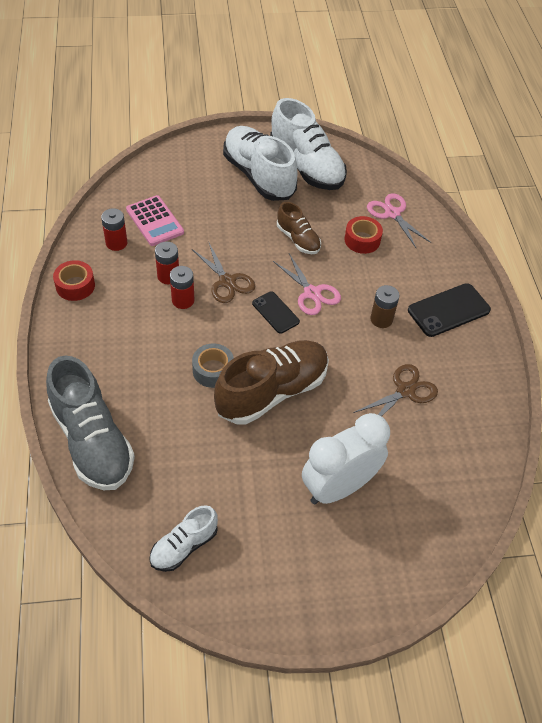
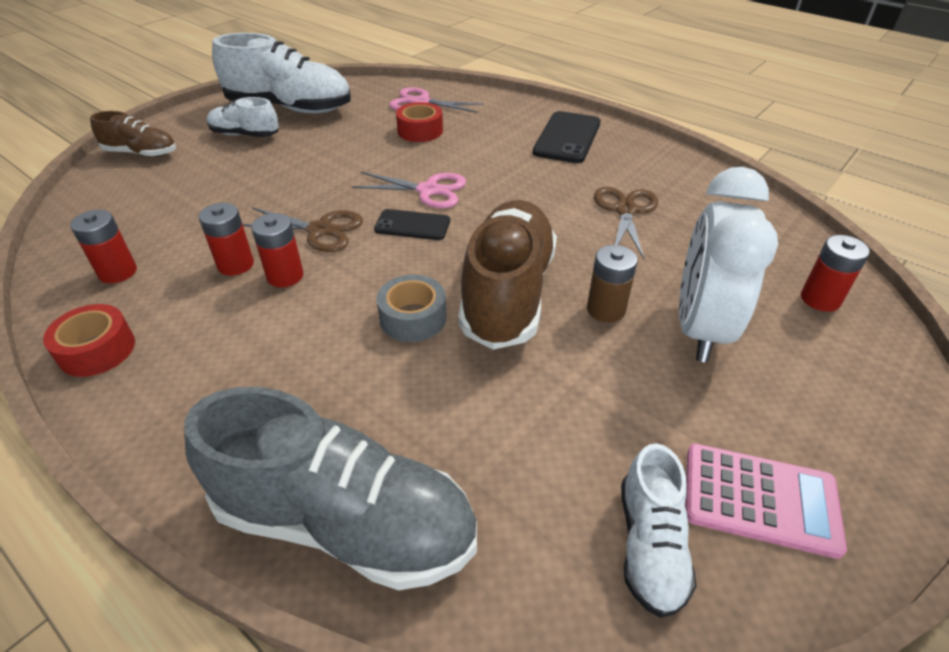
camera: 40 degrees left, 10 degrees down
pink calculator [126,195,184,246] -> pink calculator moved to [685,444,847,559]
white shoe [223,126,297,201] -> white shoe [207,97,279,137], size x0.53
brown shoe [277,202,321,254] -> brown shoe moved to [90,111,176,157]
brown battery [370,285,400,328] -> brown battery moved to [587,245,638,323]
none -> red battery [801,235,870,312]

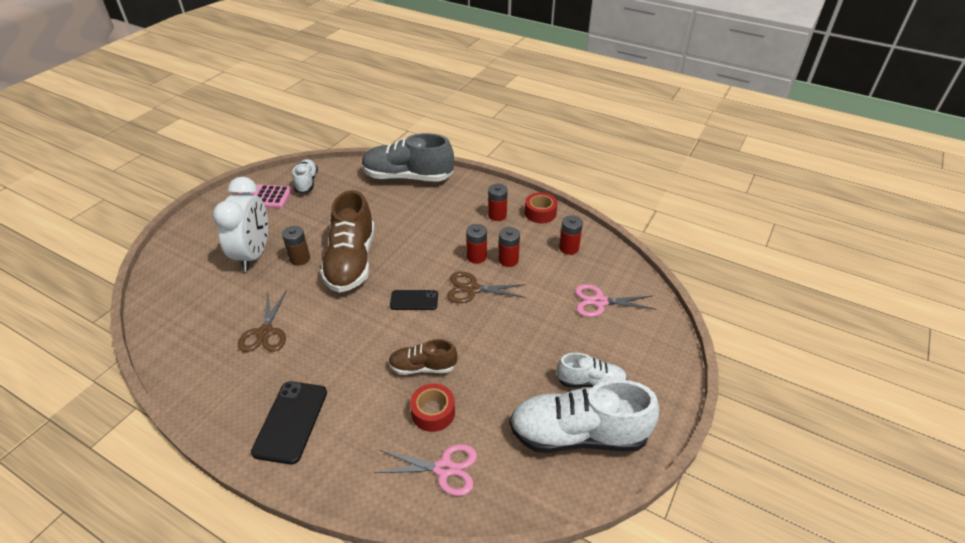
camera: 170 degrees right, 0 degrees up
brown shoe [90,111,176,157] -> brown shoe moved to [389,339,457,375]
pink scissors [351,172,467,209] -> pink scissors moved to [575,284,656,317]
grey tape [377,275,446,342] -> none
red battery [801,235,870,312] -> red battery moved to [488,184,508,221]

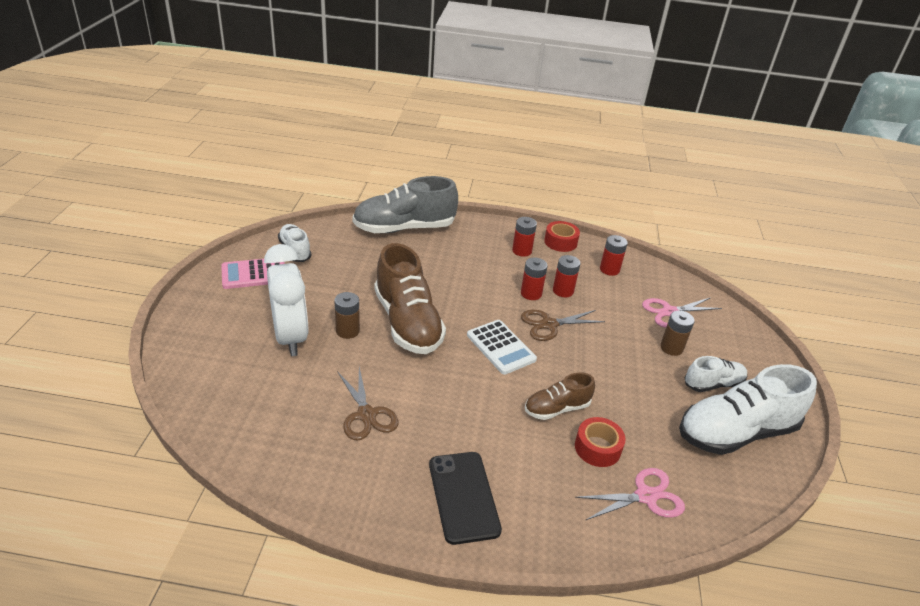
camera: 25 degrees left, 5 degrees down
black phone [390,290,438,310] -> white calculator [467,320,537,375]
none -> brown battery [660,310,695,356]

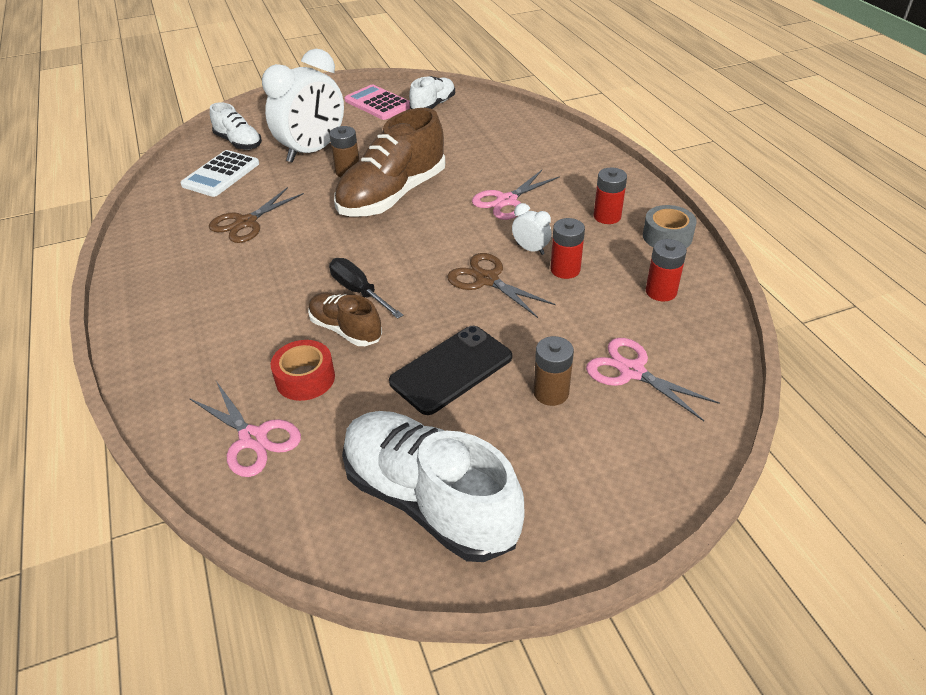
camera: 65 degrees right, 5 degrees up
grey shoe [352,176,458,233] -> none
black phone [429,452,502,545] -> black phone moved to [389,326,512,415]
white calculator [467,320,537,375] -> white calculator moved to [180,150,259,197]
red battery [521,258,548,300] -> white clock [512,203,552,255]
red tape [544,221,580,252] -> grey tape [643,205,697,248]
white shoe [685,356,747,392] -> white shoe moved to [210,102,262,150]
none -> black screwdriver [329,258,403,319]
none -> pink scissors [472,170,560,220]

